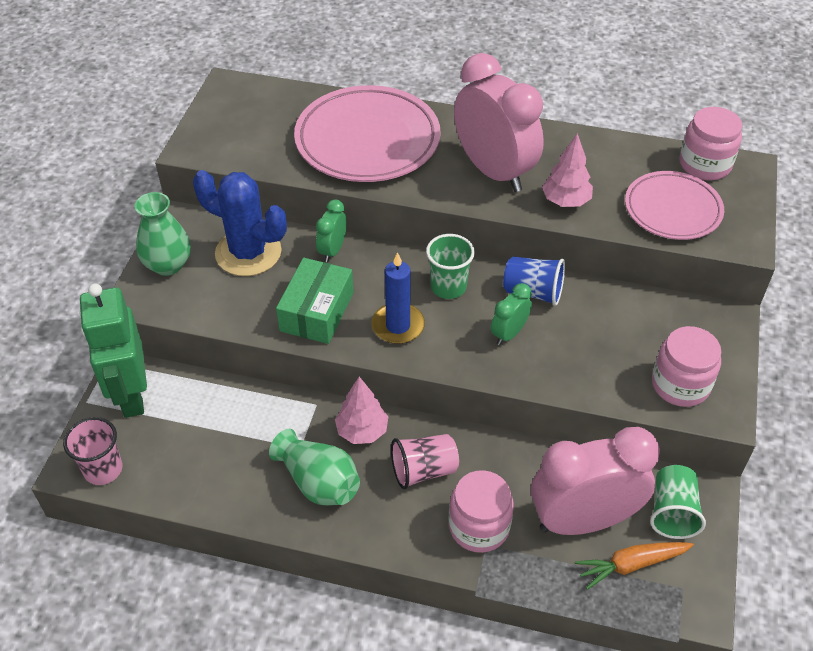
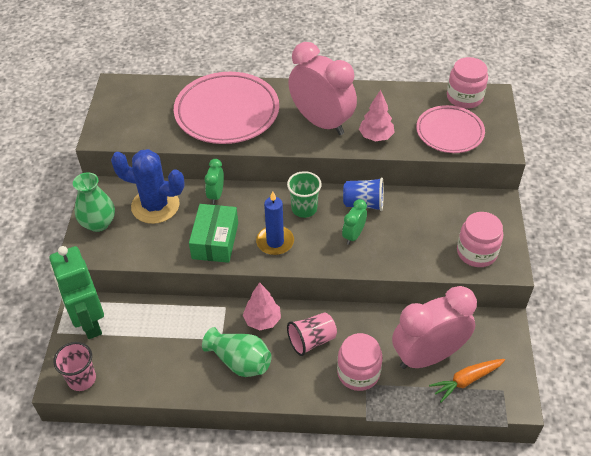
camera: 10 degrees left, 0 degrees up
green cup [650,465,706,539] -> none

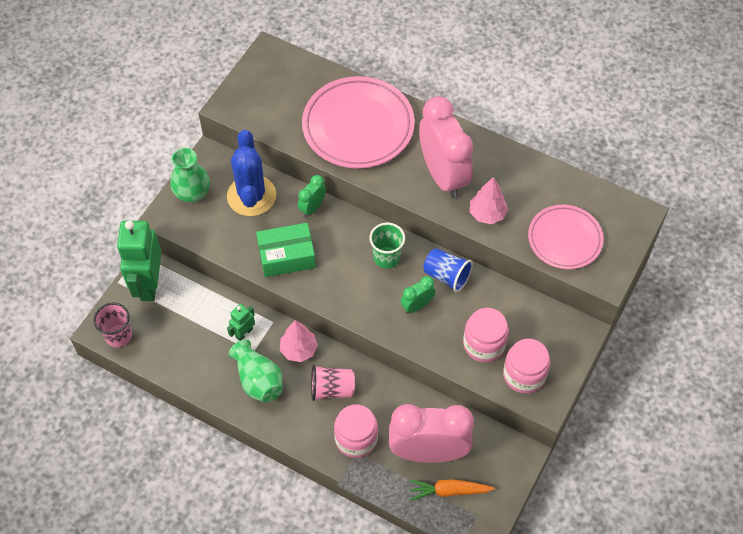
camera: 25 degrees right, 10 degrees up
blue cactus [111,149,185,224] -> blue cactus turned 45 degrees clockwise [227,130,276,216]
green box [189,204,238,263] -> green box turned 45 degrees clockwise [256,223,316,277]
blue candle [256,191,294,255] -> none
pink jar [447,57,488,109] -> pink jar moved to [463,308,509,362]
none -> green robot [227,304,255,341]

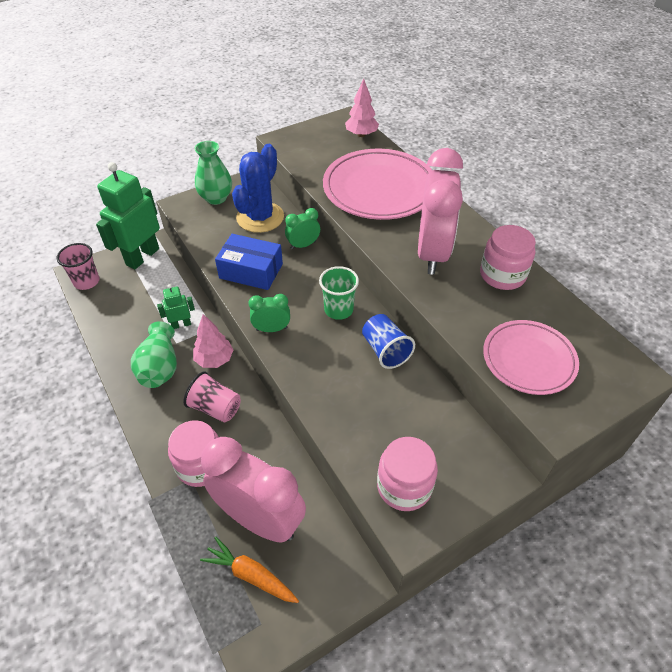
camera: 30 degrees right, 10 degrees down
green box [256,223,316,277] -> blue box [215,234,283,290]
green clock [400,276,435,314] -> green clock moved to [248,294,290,332]
pink jar [463,308,509,362] -> pink jar moved to [480,225,536,290]
pink tree [470,177,508,224] -> pink tree moved to [345,79,379,137]

